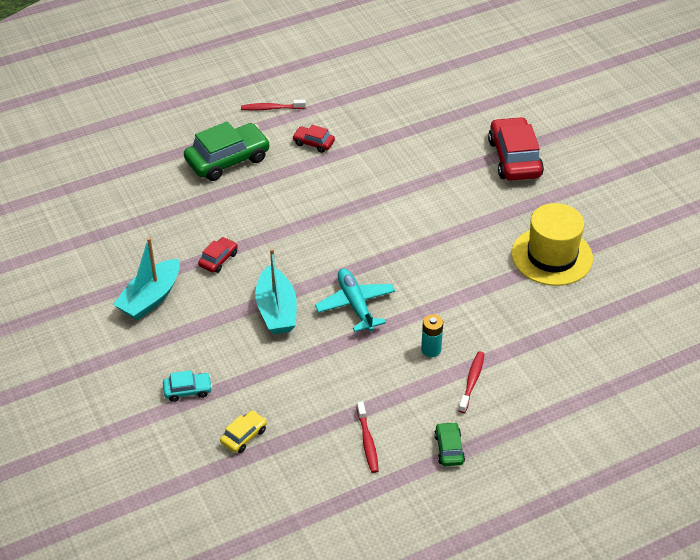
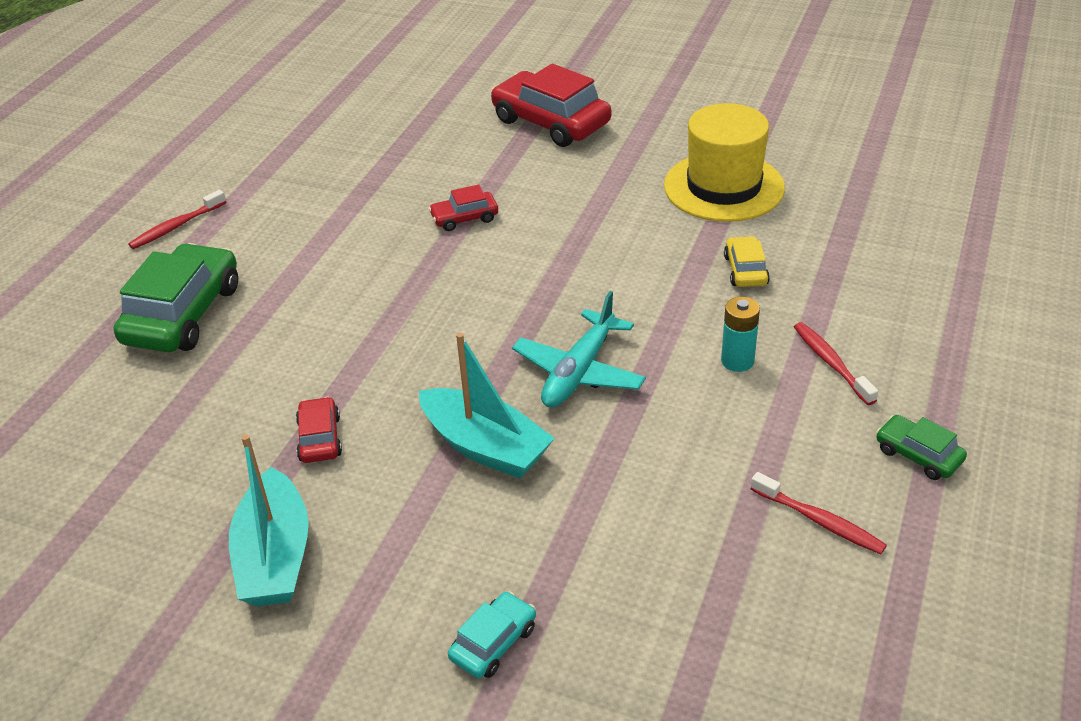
camera: 40 degrees left, 5 degrees down
yellow car [220,411,267,453] -> yellow car moved to [724,236,770,287]
red car [292,125,335,153] -> red car moved to [429,185,498,231]
turquoise plane [315,268,395,332] -> turquoise plane turned 90 degrees counterclockwise [512,291,646,408]

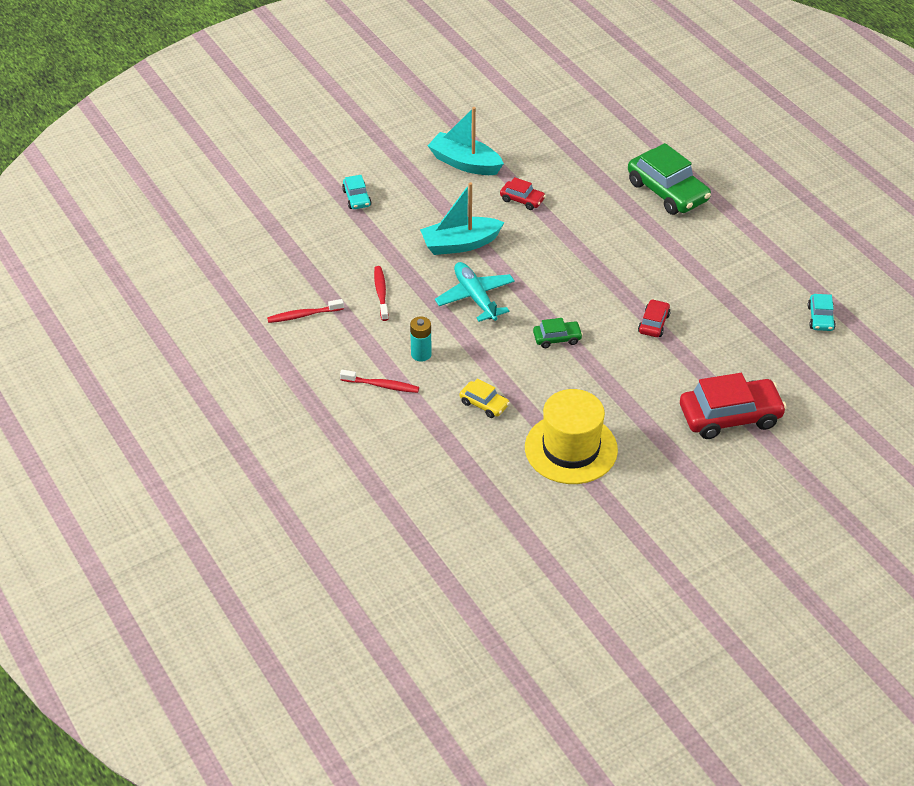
camera: 125 degrees right, 5 degrees up
red toothbrush [128,190,226,249] -> red toothbrush moved to [374,266,389,321]
green car [876,415,967,480] -> green car moved to [533,318,583,348]
none -> turquoise car [808,294,836,331]

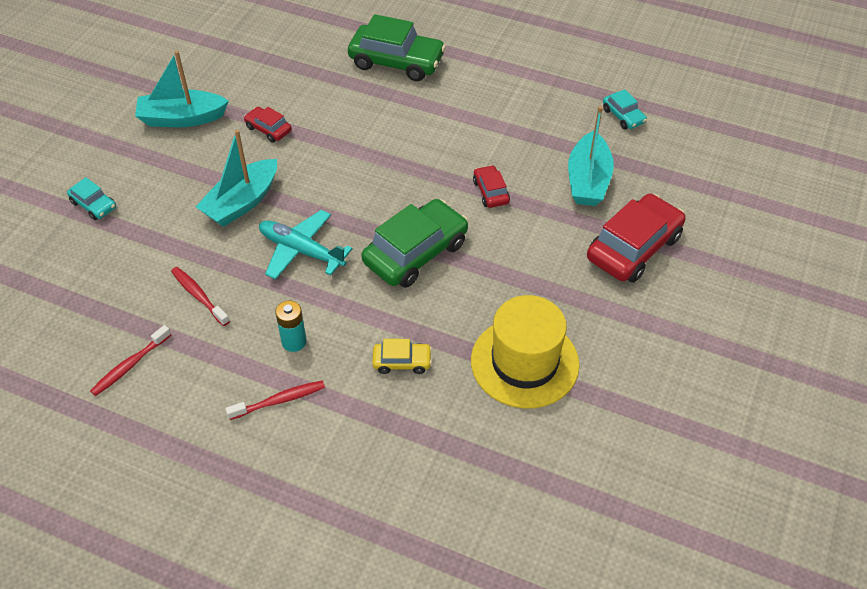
camera: 35 degrees left, 5 degrees up
red car [500,177,546,210] -> red car turned 135 degrees counterclockwise [244,107,292,143]
green car [533,318,583,348] -> green car [362,199,468,288], size x2.02
none -> turquoise boat [568,106,614,206]

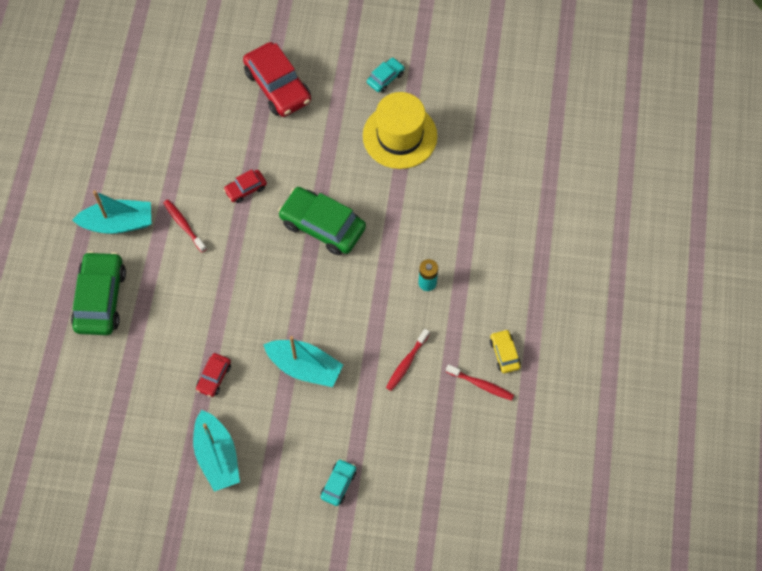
camera: 105 degrees left, 15 degrees up
red toothbrush [226,380,325,420] -> red toothbrush moved to [163,199,206,252]
turquoise plane [259,210,352,280] -> none
yellow car [372,339,432,374] -> yellow car moved to [490,329,521,373]
turquoise boat [568,106,614,206] -> turquoise boat moved to [72,190,151,234]
red car [587,193,686,283] -> red car turned 150 degrees counterclockwise [243,42,311,117]
turquoise car [603,89,647,129] -> turquoise car moved to [367,58,405,92]

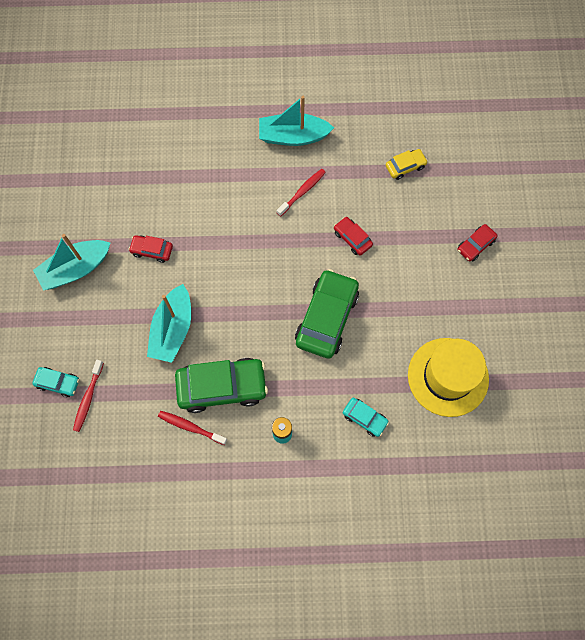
camera: 80 degrees right, 5 degrees up
green car [71,251,126,335] -> green car moved to [175,358,268,413]
turquoise boat [72,190,151,234] -> turquoise boat turned 105 degrees clockwise [259,96,334,146]
red car [243,42,311,117] -> red car [457,224,498,262], size x0.50
turquoise car [367,58,405,92] -> turquoise car moved to [343,398,389,437]
red toothbrush [446,364,514,401] -> red toothbrush moved to [73,360,104,432]
yellow car [490,329,521,373] -> yellow car moved to [386,149,428,180]

